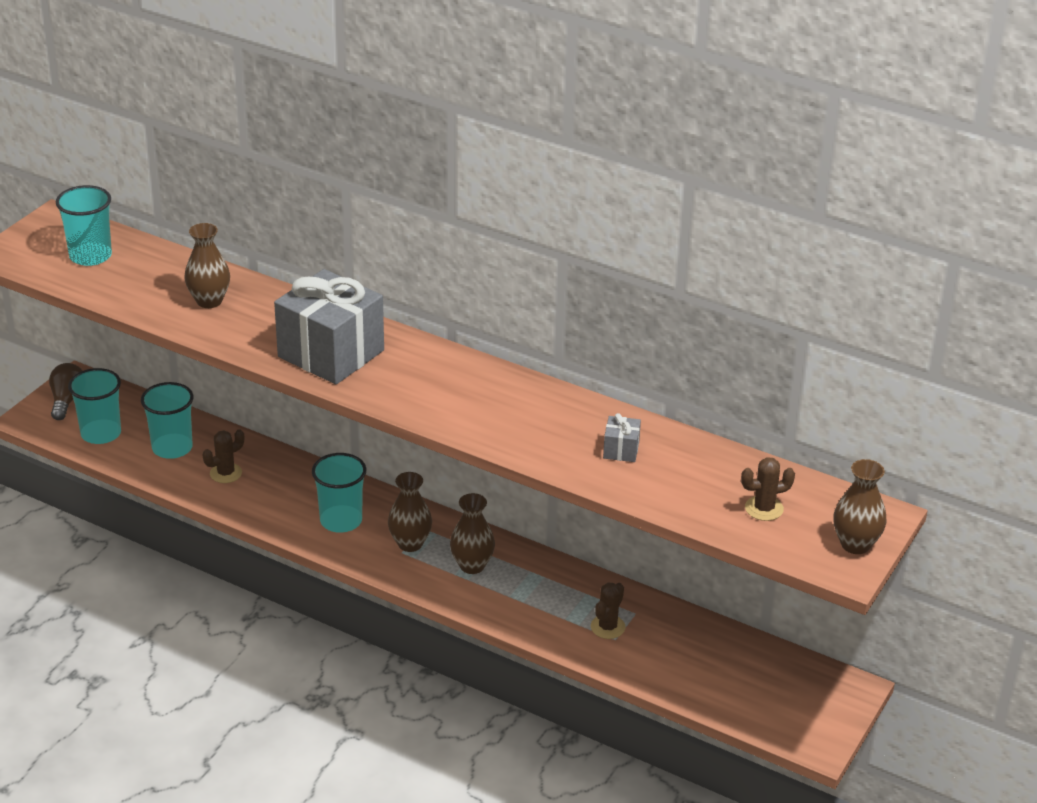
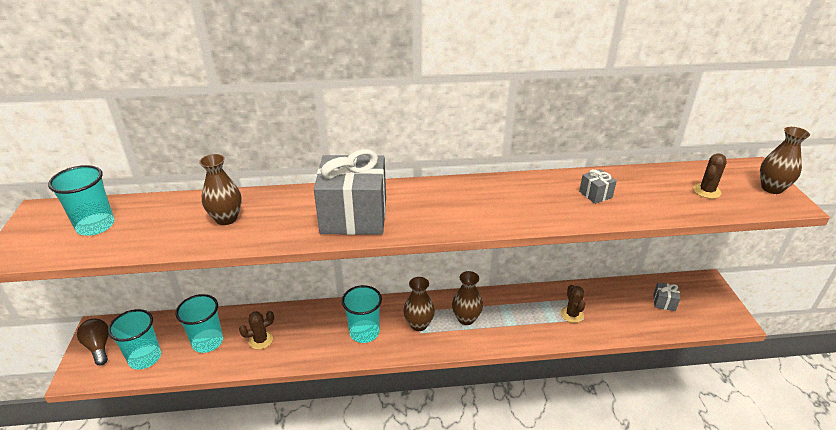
camera: 35 degrees left, 0 degrees up
brown cactus [203,429,244,483] -> brown cactus turned 45 degrees clockwise [239,311,274,350]
none -> grey gift [653,282,680,311]

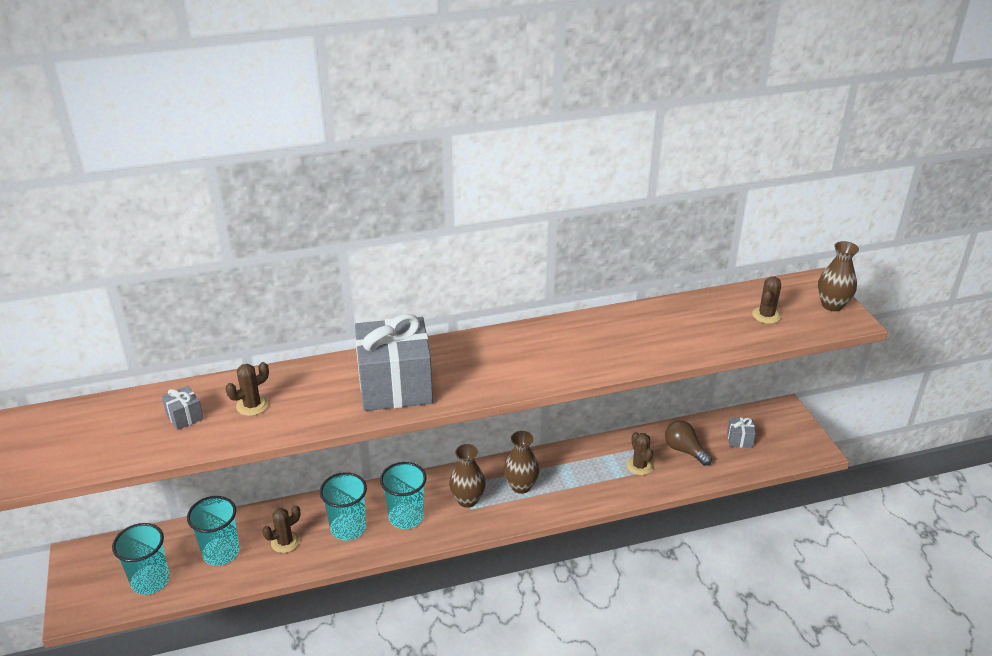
camera: 10 degrees left, 0 degrees up
turquoise cup [48,165,115,236] -> turquoise cup moved to [320,472,367,541]
brown light bulb [77,319,109,365] -> brown light bulb moved to [665,421,712,466]
brown vase [199,154,242,225] -> brown cactus [226,362,269,416]
grey gift [579,169,617,204] -> grey gift moved to [162,386,204,430]

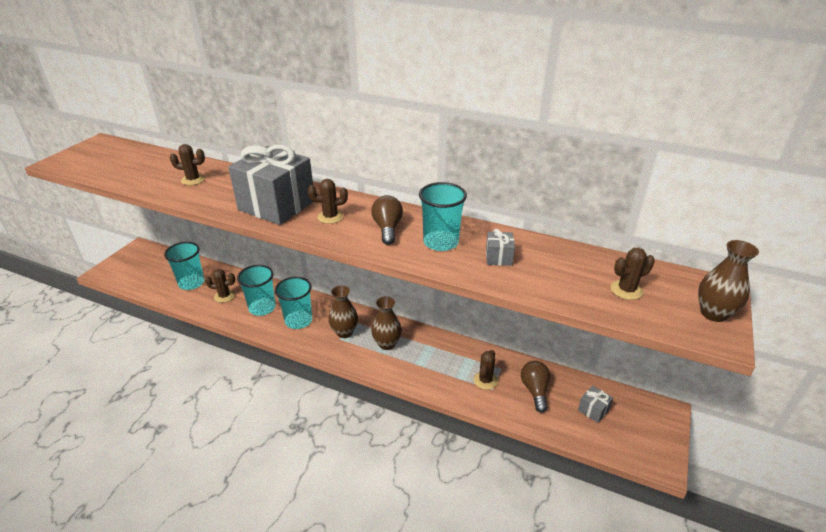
camera: 40 degrees right, 0 degrees up
turquoise cup [112,523,170,595] -> turquoise cup moved to [419,182,467,251]
grey gift [162,386,204,430] -> grey gift moved to [486,229,515,266]
none -> brown cactus [308,179,348,224]
none -> brown light bulb [371,195,403,245]

